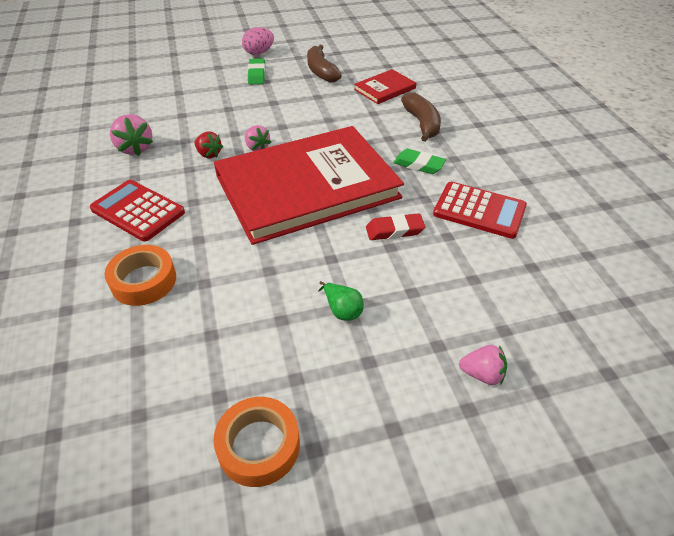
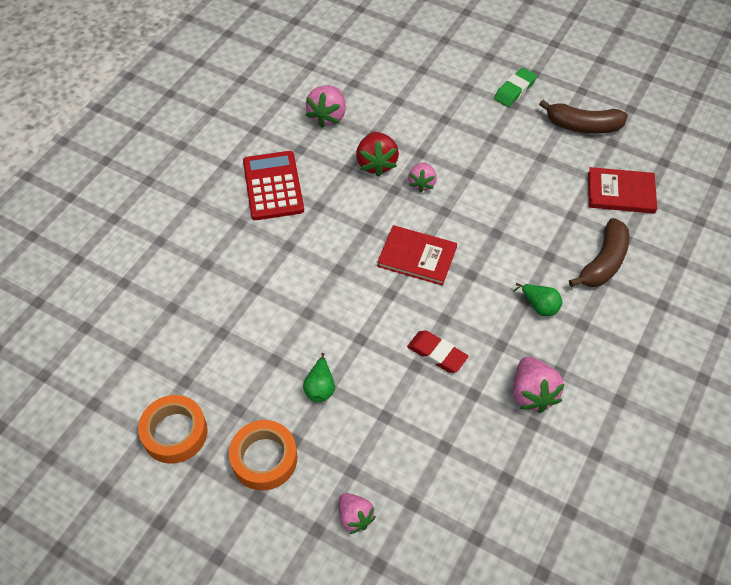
camera: 45 degrees right, 10 degrees up
orange tape [105,245,176,306] -> orange tape moved to [229,420,297,490]
red strawberry [195,131,223,158] -> red strawberry [356,132,399,177], size x1.51
red book [214,126,404,245] -> red book [377,225,457,286], size x0.41
pink egg [242,27,274,55] -> none
brown banana [307,45,342,83] -> brown banana turned 105 degrees counterclockwise [539,100,628,134]
green eraser [393,149,446,174] -> green pear [513,283,562,316]
red calculator [433,182,527,239] -> pink strawberry [513,357,564,413]

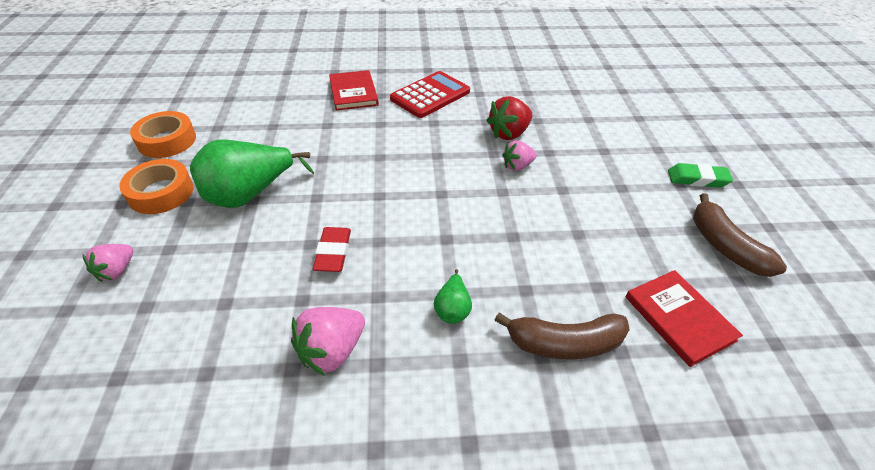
camera: 55 degrees right, 10 degrees down
green pear [303,353,335,402] -> green pear [190,139,314,208], size x2.14
pink strawberry [306,85,346,128] -> none
red book [377,225,457,286] -> red book moved to [329,70,379,111]

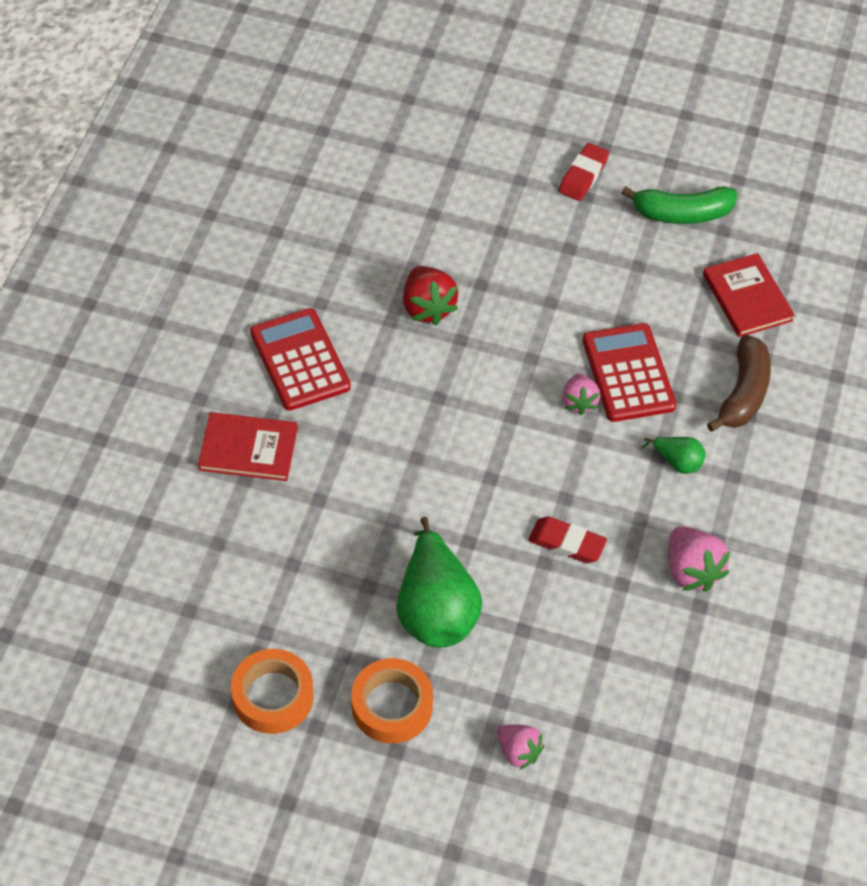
camera: 70 degrees left, 10 degrees up
pink strawberry [502,140,537,171] -> pink strawberry moved to [562,373,600,415]
red book [626,270,743,367] -> red book turned 75 degrees clockwise [703,253,795,337]
green eraser [668,163,733,188] -> red eraser [559,143,609,201]
brown banana [693,193,787,277] -> green banana [621,186,737,224]
none -> red calculator [582,323,676,422]

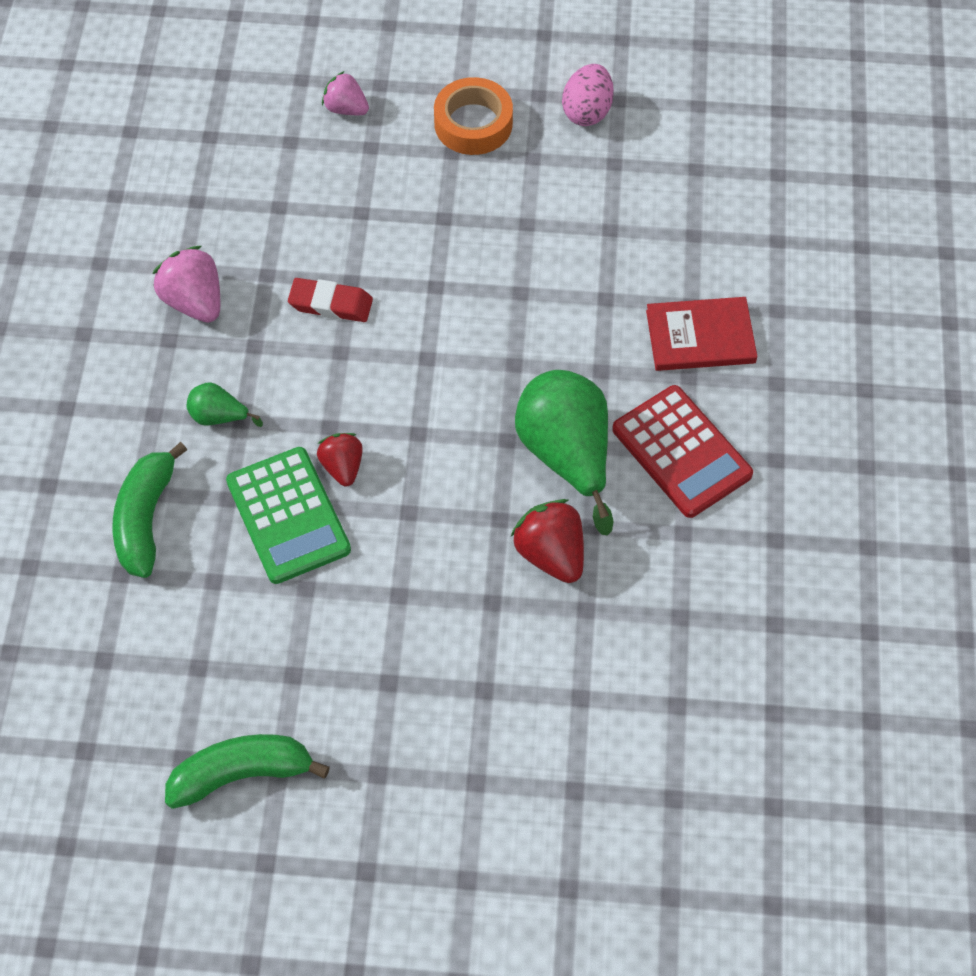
camera: 170 degrees right, 5 degrees up
orange tape [231,649,314,734] -> pink egg [562,64,614,126]
green pear [396,517,482,648] -> green pear moved to [515,370,614,536]
red eraser [559,143,609,201] -> none
pink strawberry [562,373,600,415] -> red strawberry [317,433,363,487]
red calculator [582,323,676,422] -> green calculator [226,447,351,584]
red book [703,253,795,337] -> none
brown banana [707,335,771,432] -> green banana [113,442,187,578]

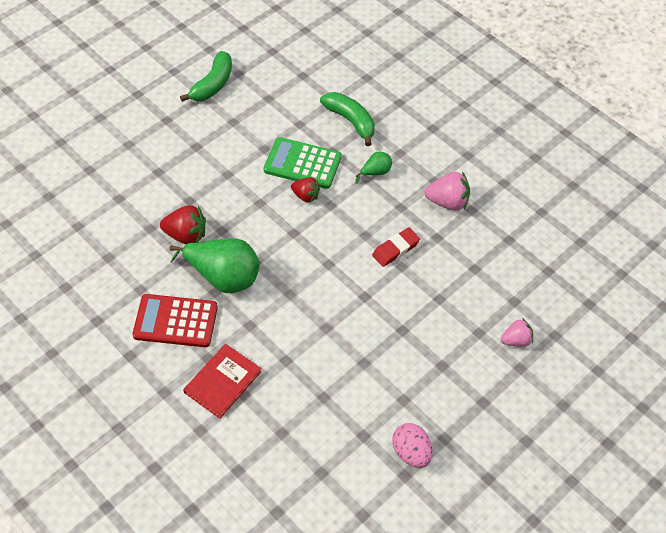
camera: 130 degrees right, 5 degrees down
orange tape [434,77,513,155] -> none

